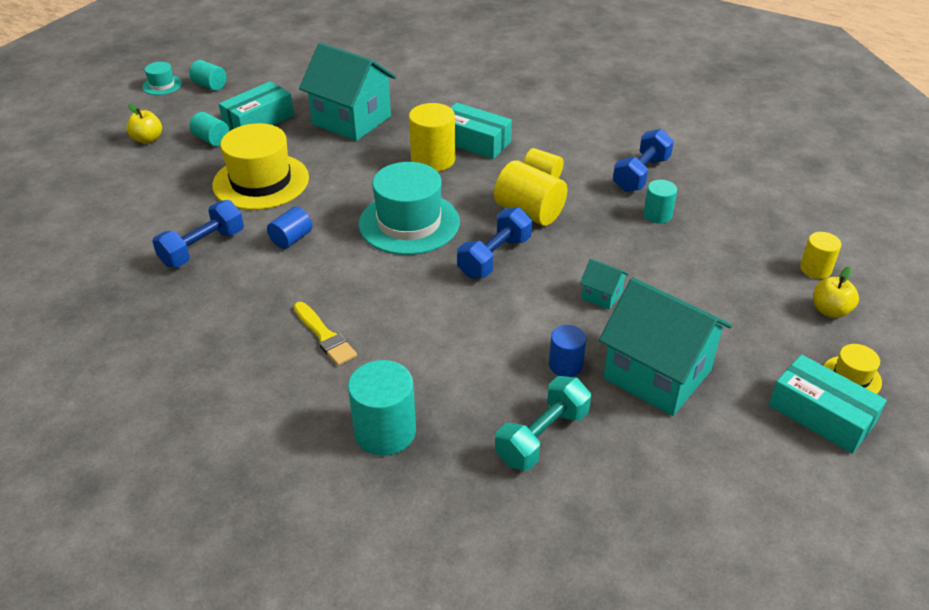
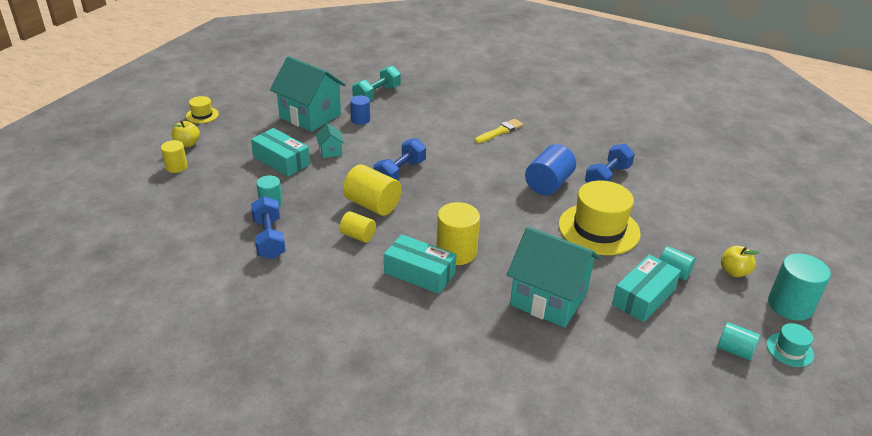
camera: 175 degrees right, 5 degrees down
blue cylinder [267,207,313,249] -> blue cylinder [525,144,576,195], size x1.68
yellow brush [294,302,357,366] -> yellow brush turned 90 degrees clockwise [475,119,523,143]
turquoise cylinder [348,360,416,456] -> turquoise cylinder moved to [768,253,831,321]
turquoise hat [359,162,460,255] -> none
turquoise house [580,259,629,310] -> turquoise house turned 45 degrees clockwise [316,123,344,158]
blue dumbbell [613,129,674,192] -> blue dumbbell turned 45 degrees counterclockwise [251,196,286,259]
turquoise box [769,354,887,454] -> turquoise box moved to [251,128,310,177]

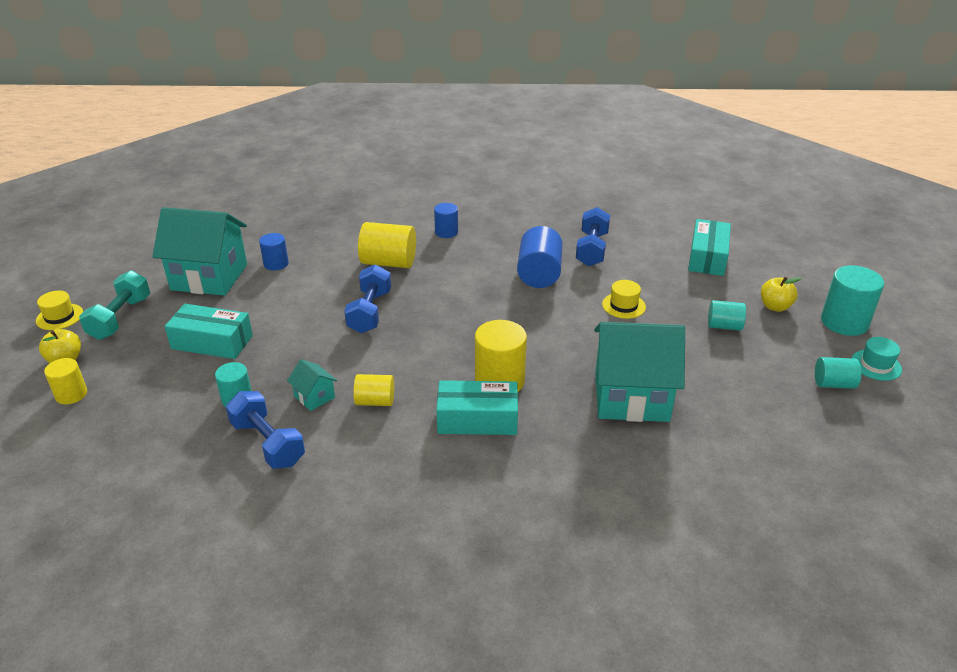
camera: 25 degrees left, 0 degrees up
turquoise house [316,123,344,158] -> turquoise house moved to [287,359,337,411]
yellow cylinder [343,164,401,216] -> yellow cylinder moved to [358,222,416,268]
turquoise dumbbell [352,66,401,101] -> turquoise dumbbell moved to [79,270,150,340]
yellow brush [475,119,523,143] -> blue cylinder [434,203,458,238]
yellow hat [559,180,641,255] -> yellow hat [602,280,646,319], size x0.47
turquoise box [612,255,681,322] -> turquoise box moved to [688,219,731,276]

